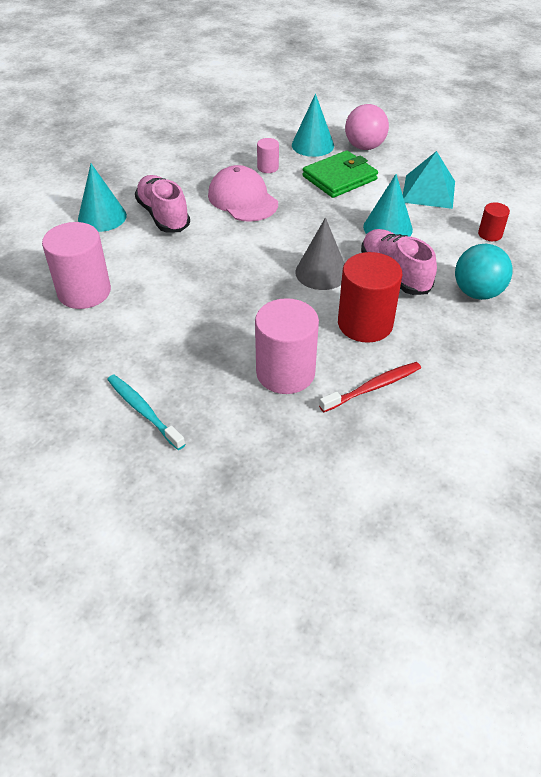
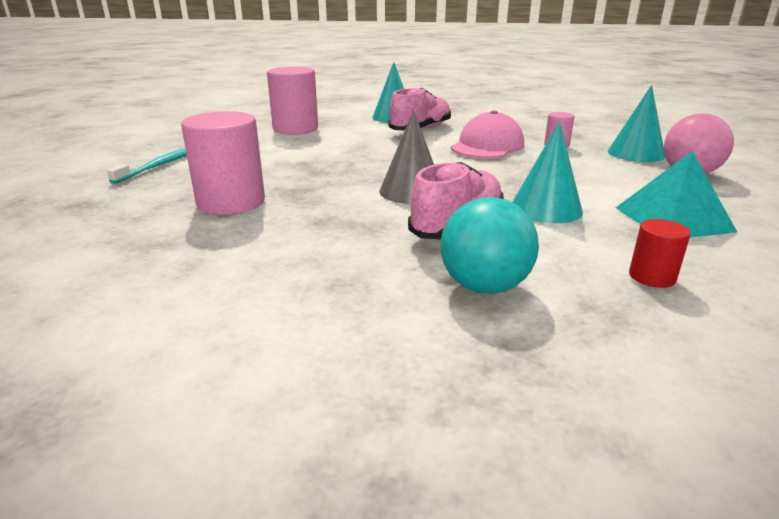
camera: 65 degrees right, 20 degrees down
green wallet [302,150,378,198] -> none
red toothbrush [319,362,421,412] -> none
red cylinder [338,252,402,343] -> none

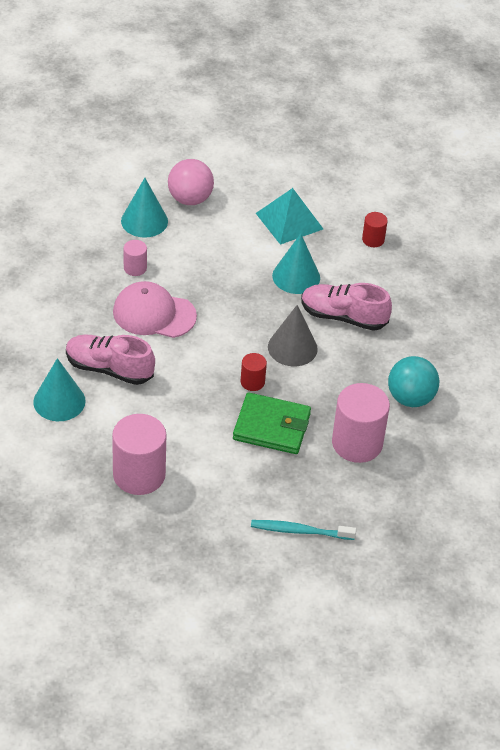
camera: 110 degrees left, 20 degrees up
turquoise ball [441,197,539,294] -> turquoise ball moved to [388,356,439,407]
none -> green wallet [233,392,311,454]
none -> red cylinder [241,353,267,391]

